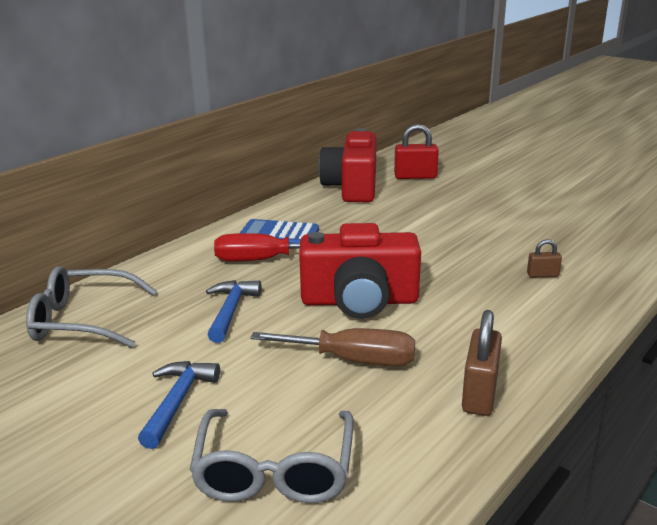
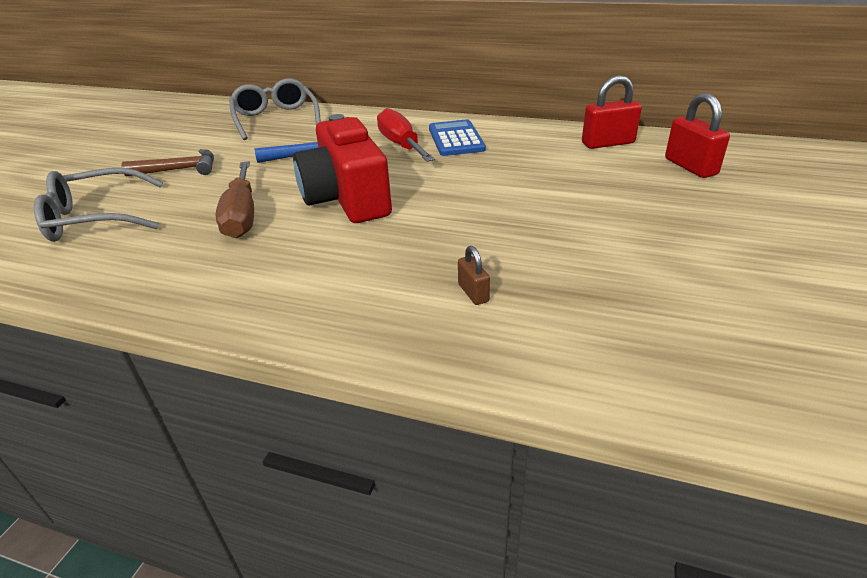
camera: 70 degrees right, 10 degrees up
blue hammer [138,361,220,449] -> brown hammer [122,149,214,176]
red camera [319,128,377,202] -> red padlock [582,75,642,149]
brown padlock [462,310,502,416] -> none

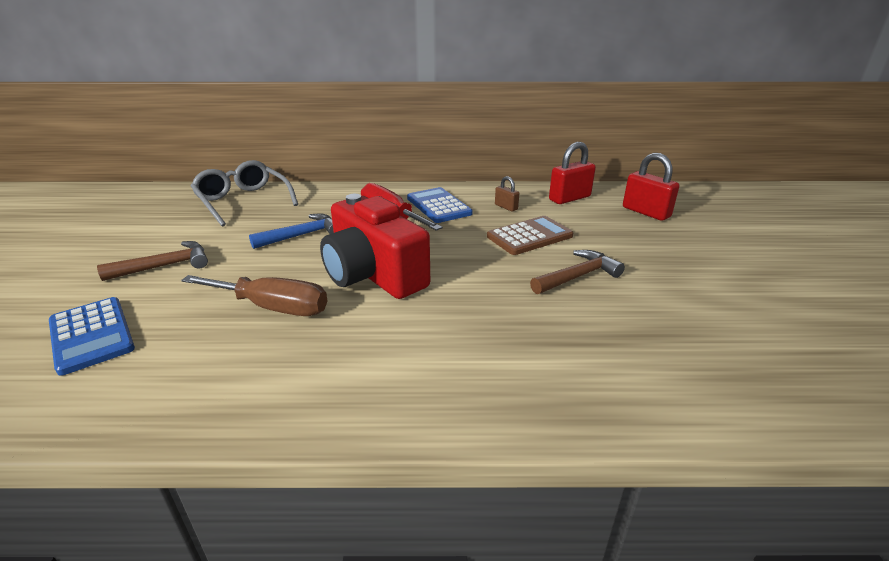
camera: 20 degrees left, 5 degrees down
grey glasses [34,168,163,242] -> blue calculator [49,297,135,376]
brown screwdriver [215,161,254,238] -> brown screwdriver turned 45 degrees counterclockwise [181,275,327,316]
brown padlock [458,246,490,305] -> brown padlock moved to [495,176,519,211]
none -> brown calculator [487,216,573,255]
none -> brown hammer [530,250,625,294]

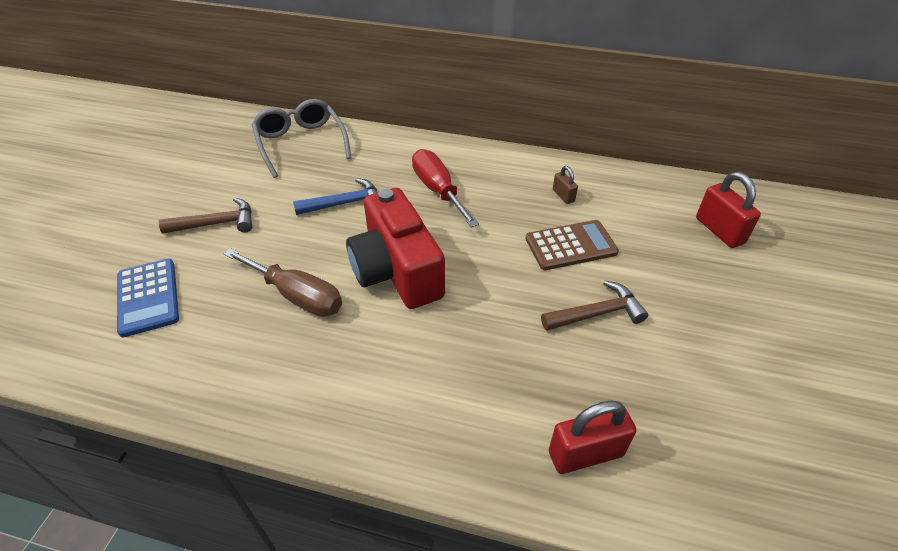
camera: 15 degrees right, 15 degrees up
blue calculator [407,187,473,223] -> none
red padlock [549,142,596,204] -> red padlock moved to [549,400,636,474]

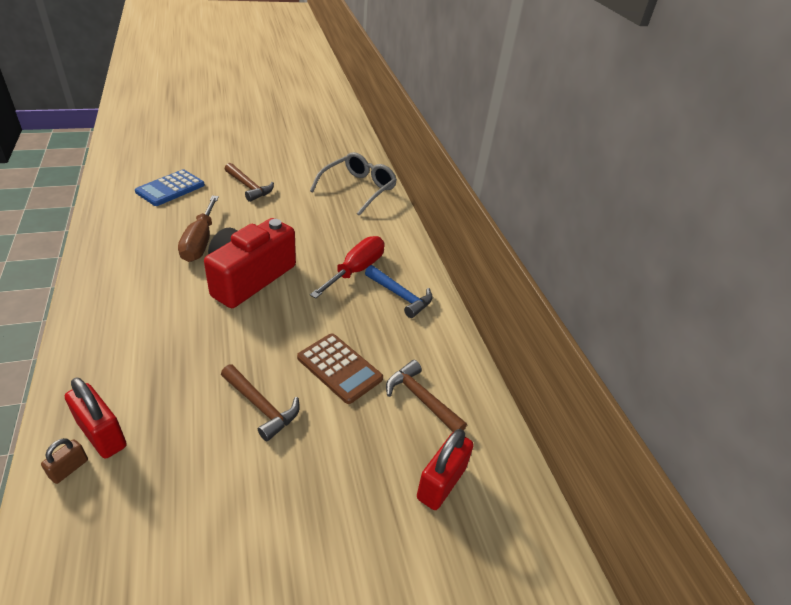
camera: 55 degrees right, 5 degrees down
blue hammer [293,178,377,215] -> blue hammer moved to [365,265,433,318]
brown padlock [553,166,578,204] -> brown padlock moved to [41,438,88,484]
none -> brown hammer [386,360,467,432]

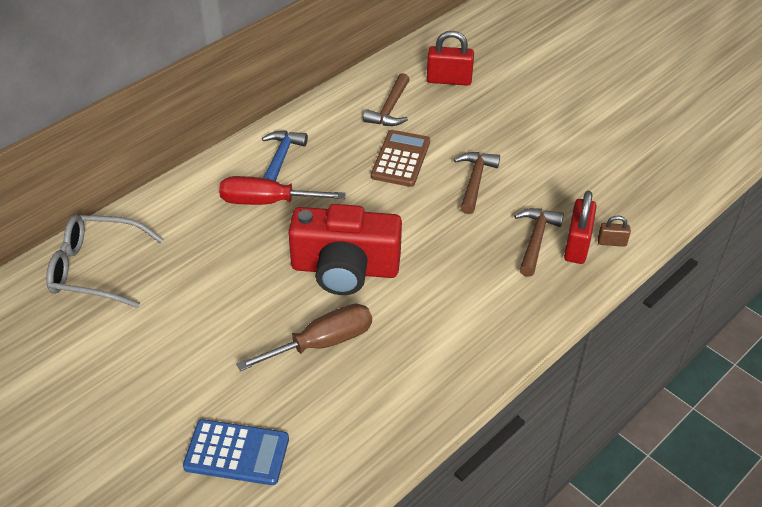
camera: 115 degrees left, 5 degrees up
brown hammer [225,163,274,202] -> brown hammer moved to [514,208,564,277]

